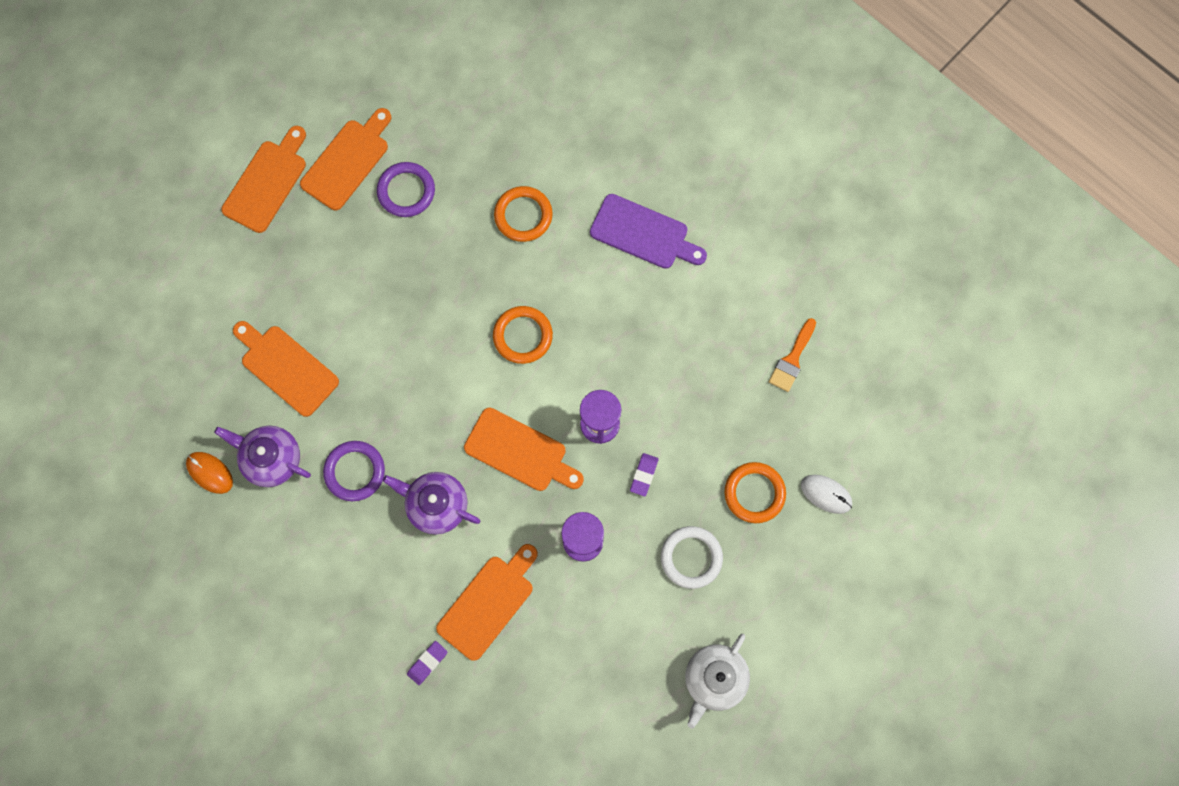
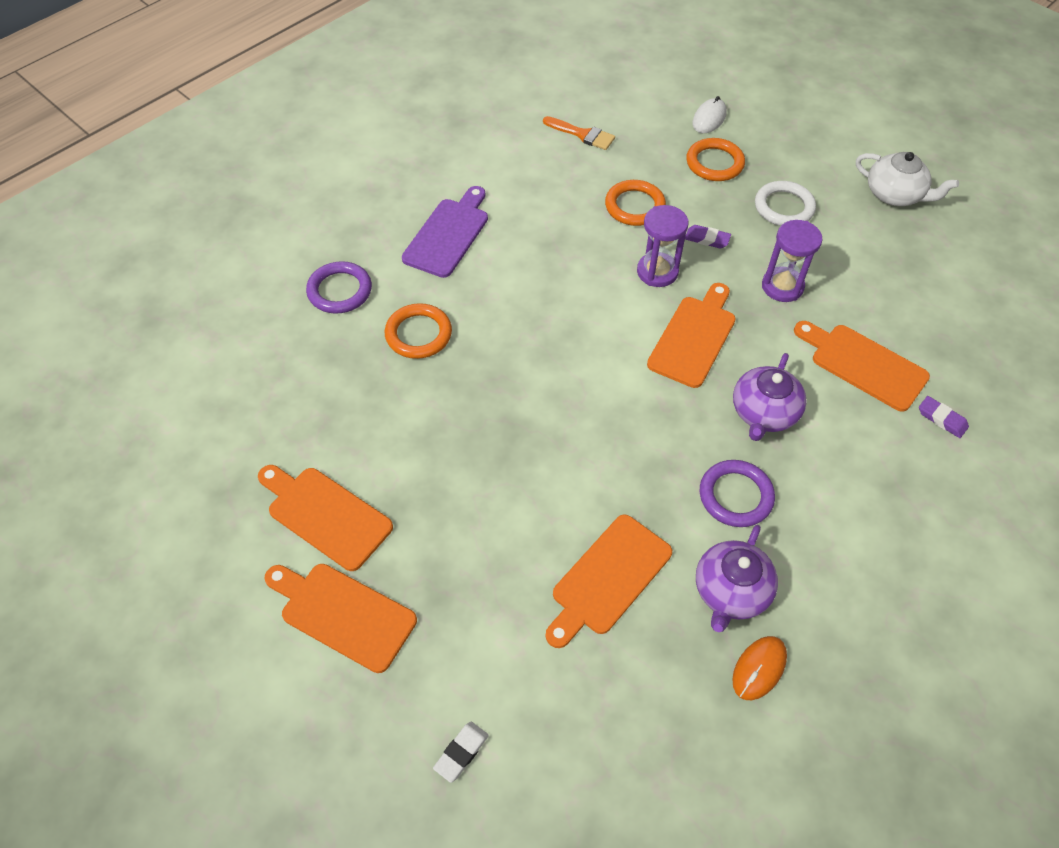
camera: 90 degrees left, 20 degrees down
purple ring [377,162,435,217] -> purple ring moved to [306,261,372,314]
orange ring [493,306,553,364] -> orange ring moved to [605,180,666,226]
none -> white eraser [433,722,489,783]

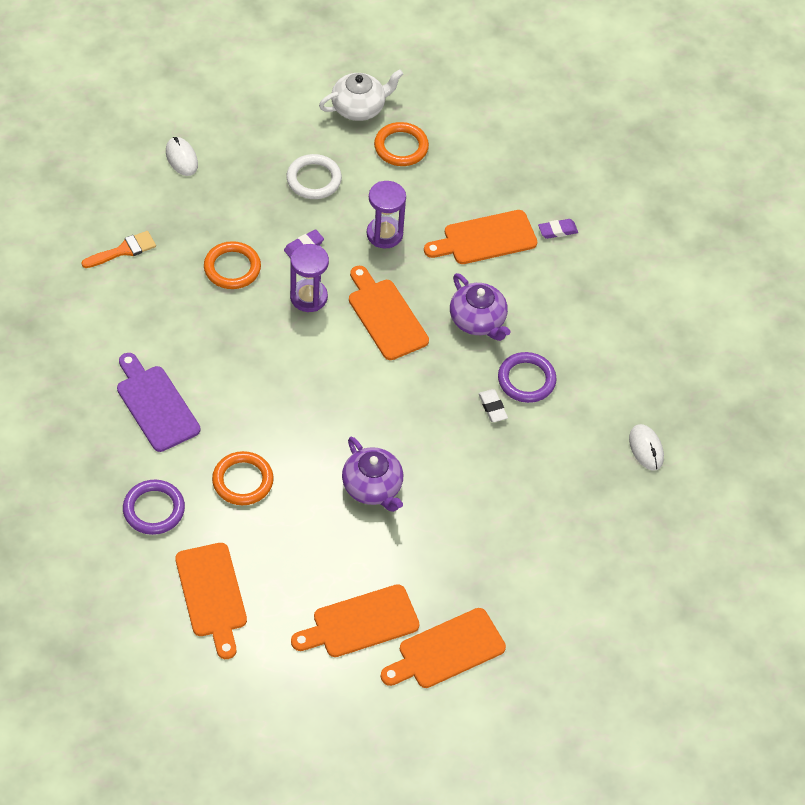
camera: 60 degrees left, 0 degrees up
white eraser [433,722,489,783] -> white eraser moved to [478,389,508,422]
orange cutting board [546,515,672,648] -> orange cutting board moved to [175,543,247,659]
orange ring [686,138,745,181] -> orange ring moved to [374,122,429,166]
purple teapot [696,525,778,632] -> purple teapot moved to [342,437,403,512]
orange mouse [732,636,787,700] -> white mouse [629,424,664,471]

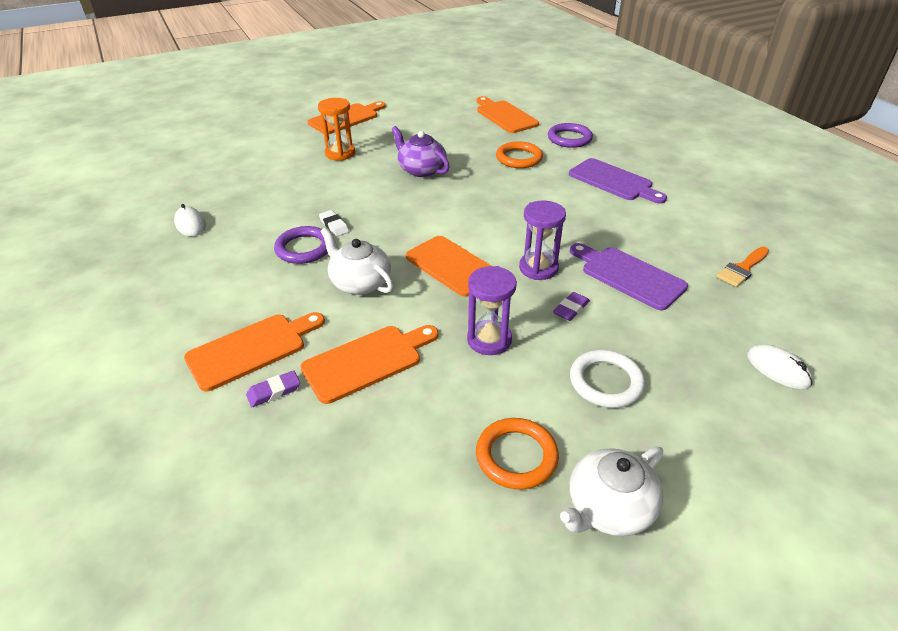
camera: 170 degrees right, 15 degrees down
orange ring [204,241,261,289] -> purple cutting board [570,243,688,310]
orange cutting board [291,584,420,657] -> orange cutting board moved to [184,312,325,392]
purple teapot [450,273,511,341] -> white teapot [321,228,394,295]
none -> orange hourglass [318,98,355,161]

